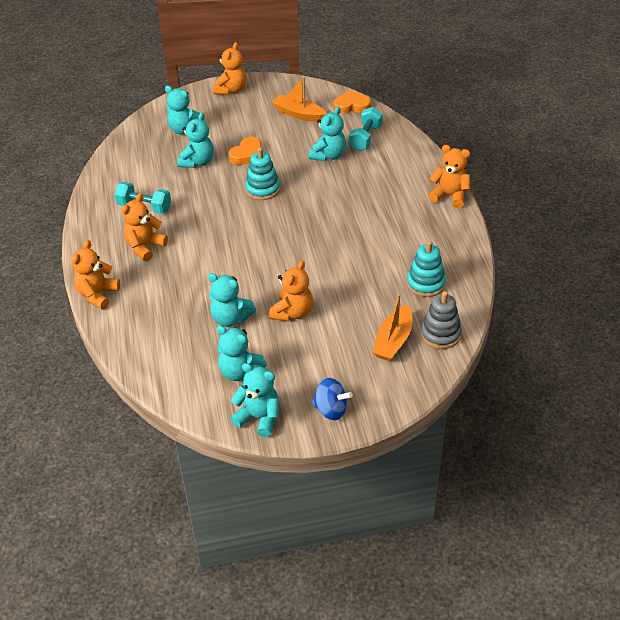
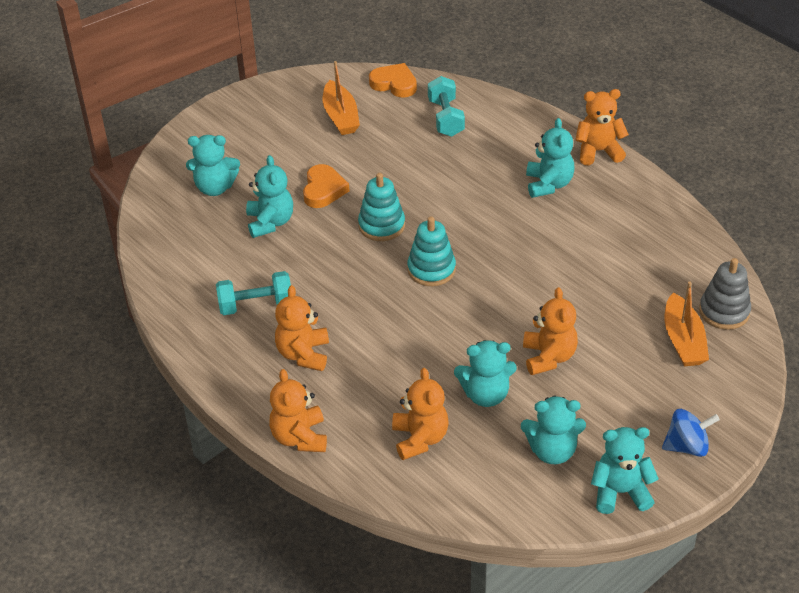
camera: 30 degrees left, 0 degrees up
orange teddy bear [213,42,246,95] -> orange teddy bear moved to [392,368,449,460]
orange boat [272,76,327,122] -> orange boat turned 105 degrees counterclockwise [323,61,360,135]
turquoise teddy bear [309,107,346,161] -> turquoise teddy bear moved to [526,118,575,198]
orange heart [333,90,371,114] -> orange heart turned 60 degrees clockwise [369,63,417,98]
turquoise stacking toy [407,241,446,297] -> turquoise stacking toy moved to [407,217,456,286]

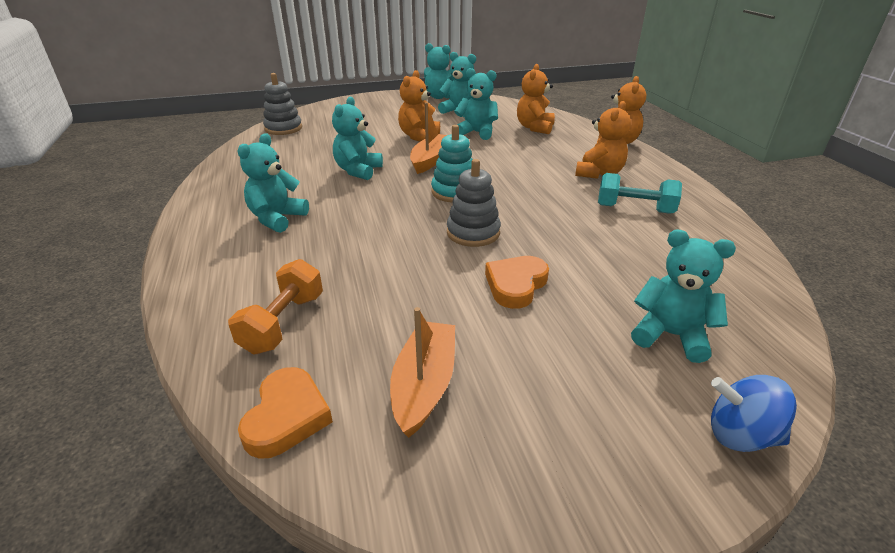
camera: 155 degrees left, 10 degrees down
turquoise teddy bear [246,155,293,238] -> turquoise teddy bear moved to [332,97,383,180]
turquoise stacking toy [358,173,405,241] -> grey stacking toy [447,159,501,247]
orange heart [369,63,417,98] -> orange heart turned 135 degrees counterclockwise [238,367,333,459]
turquoise dumbbell [428,76,465,137] -> orange dumbbell [228,259,323,355]
orange teddy bear [575,89,629,165] -> none
blue spinning top [662,409,720,457] -> blue spinning top moved to [711,375,797,452]
orange boat [665,282,709,366] -> orange boat moved to [410,102,447,174]

